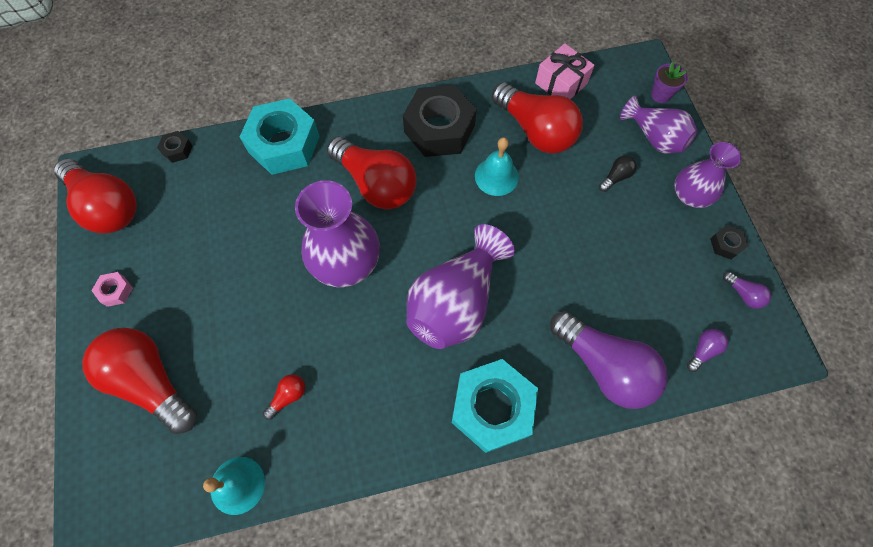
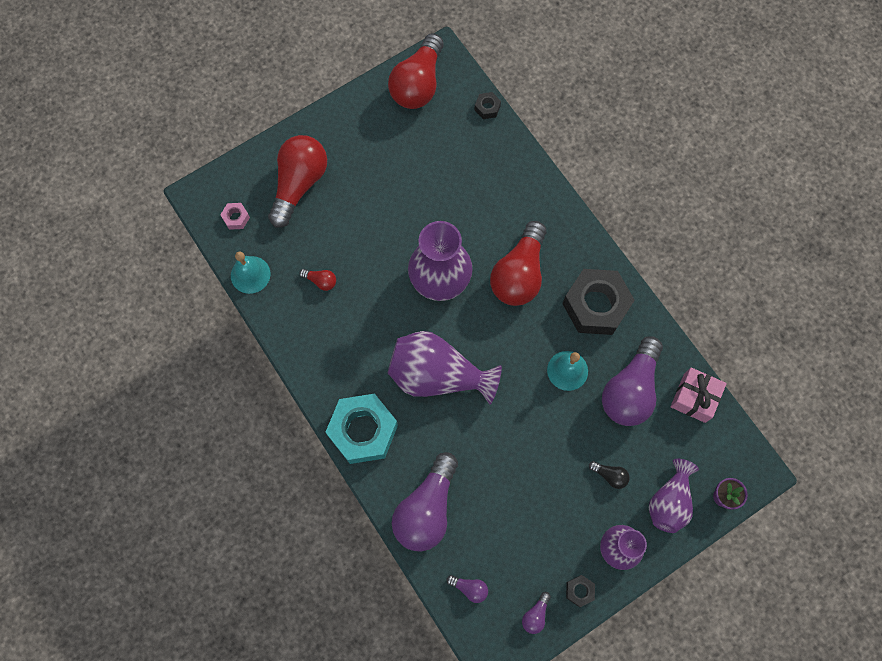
camera: 70 degrees right, 5 degrees up
pink nut [91,272,133,307] -> pink nut moved to [220,203,250,230]
turquoise nut [240,98,320,175] -> none
red light bulb [492,82,583,154] -> purple light bulb [602,336,663,426]

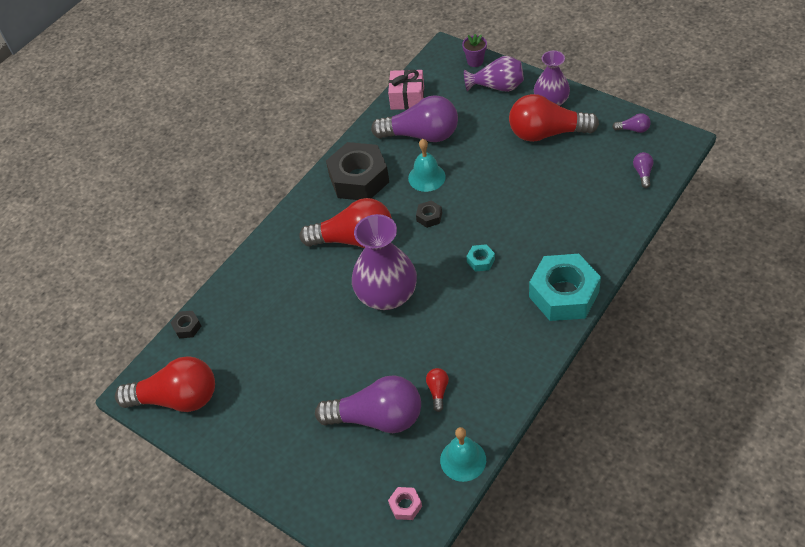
camera: 105 degrees left, 20 degrees down
red light bulb [268,135,327,228] -> red light bulb moved to [509,94,599,142]
purple vase [388,331,502,404] -> turquoise nut [467,244,495,272]
purple light bulb [392,452,458,551] -> purple light bulb moved to [315,375,421,433]
black nut [566,575,595,607] -> black nut moved to [416,201,442,228]
black light bulb [589,461,630,489] -> none

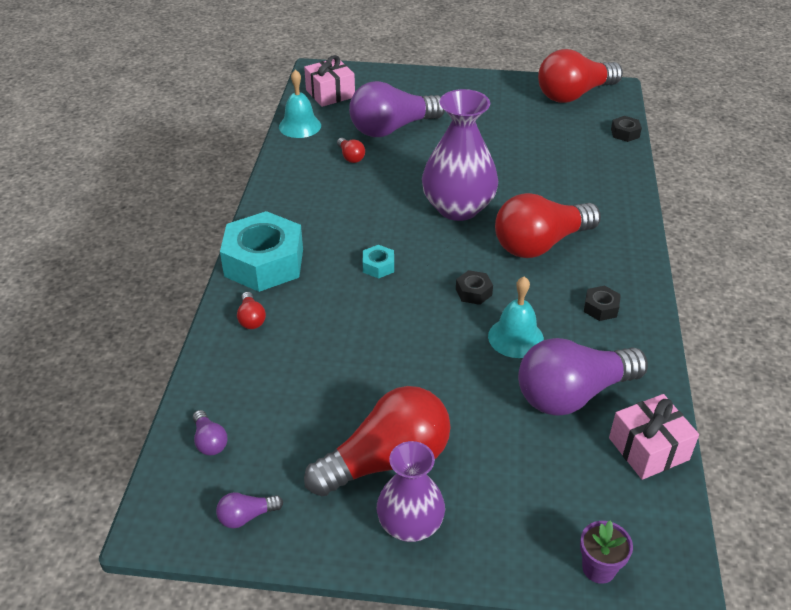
camera: 145 degrees right, 10 degrees down
black nut [326,142,389,200] -> black nut [584,286,621,321], size x0.42
pink nut [388,487,422,520] -> pink gift [304,55,355,107]
purple vase [464,56,524,92] -> none
none -> red light bulb [237,292,266,329]

